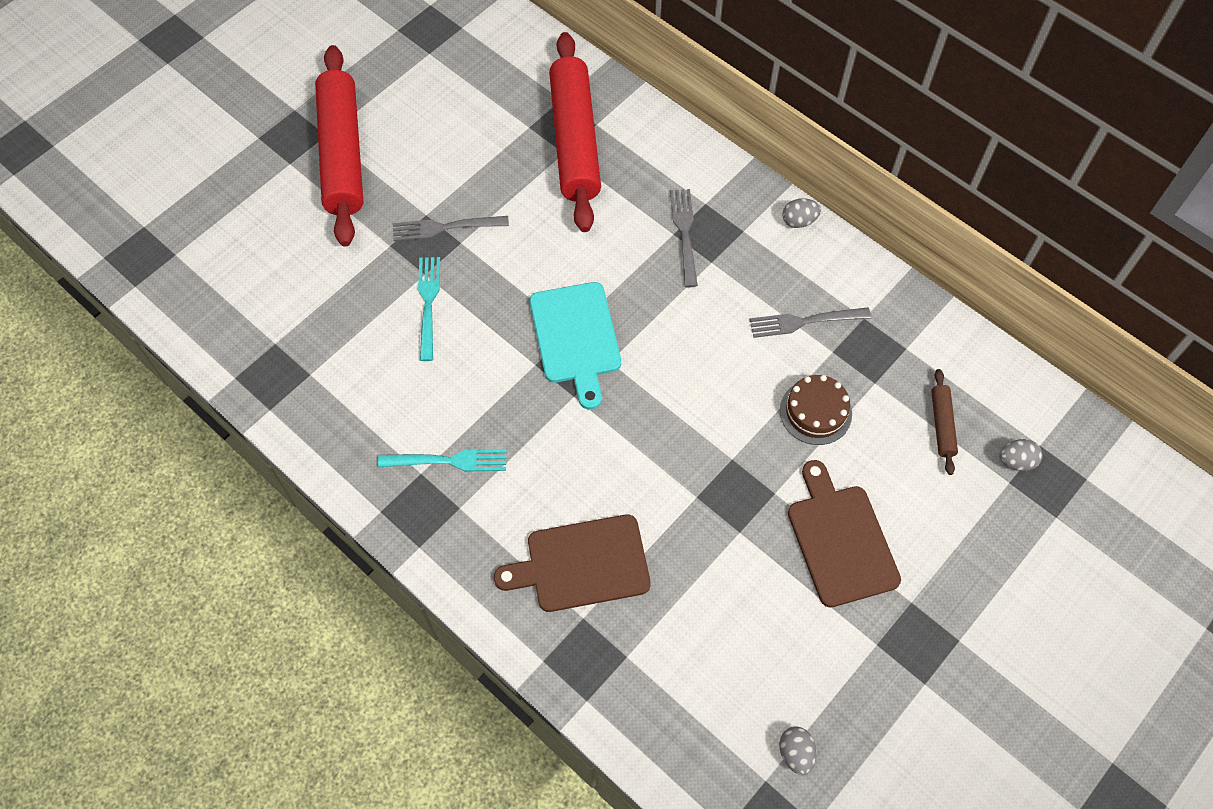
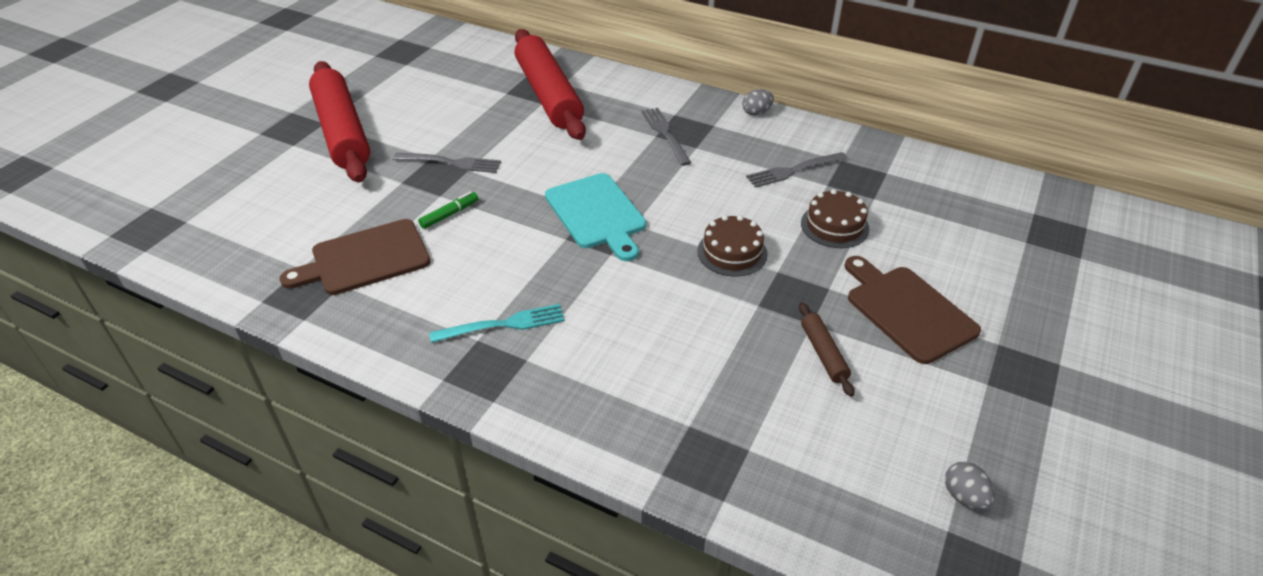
camera: 15 degrees left, 20 degrees down
grey fork [393,216,509,241] -> grey fork turned 150 degrees counterclockwise [393,153,501,173]
turquoise fork [418,257,440,361] -> green marker [418,191,478,229]
brown cutting board [494,514,651,612] -> brown cutting board moved to [280,219,431,295]
brown rolling pin [931,369,958,475] -> brown rolling pin moved to [799,302,854,397]
grey egg [999,439,1043,471] -> none
none -> brown cake [697,215,768,276]

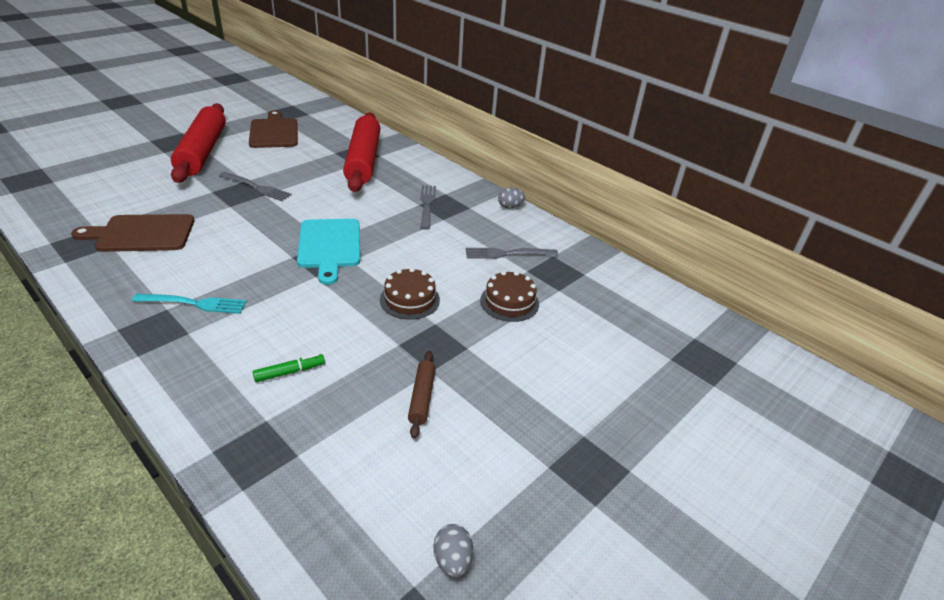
camera: 15 degrees right, 5 degrees down
green marker [418,191,478,229] -> green marker moved to [253,354,325,382]
brown cutting board [845,256,981,364] -> brown cutting board moved to [249,110,298,148]

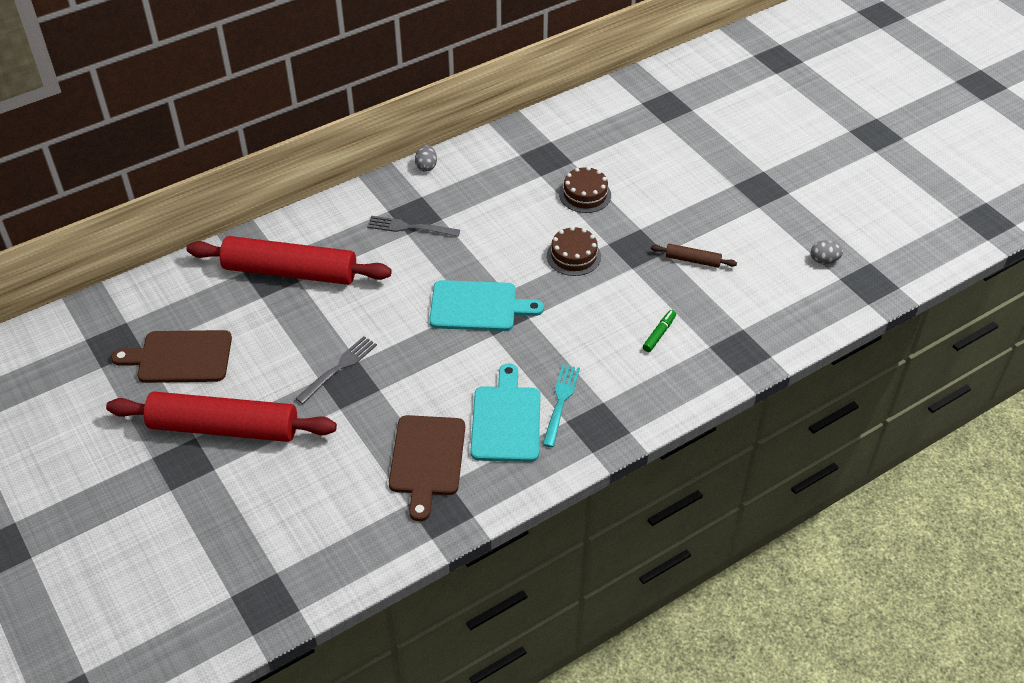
camera: 75 degrees left, 10 degrees up
green marker [253,354,325,382] -> green marker turned 45 degrees clockwise [643,310,676,352]
grey fork [466,248,558,259] -> none
none -> turquoise cutting board [470,363,541,462]

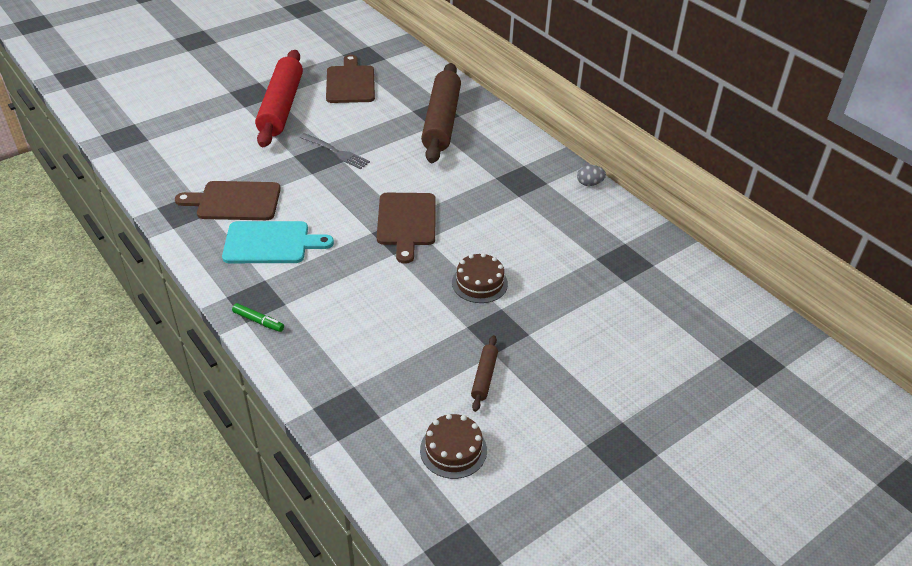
camera: 85 degrees right, 5 degrees down
red rolling pin [186,236,392,285] -> brown rolling pin [421,63,461,163]
grey fork [367,216,460,237] -> none
turquoise cutting board [429,280,544,331] -> brown cutting board [377,193,436,264]
turquoise fork [542,364,580,447] -> none
brown cake [559,167,611,213] -> brown cake moved to [420,414,487,479]
green marker [643,310,676,352] -> green marker moved to [232,303,284,332]
grey egg [811,240,843,264] -> none

